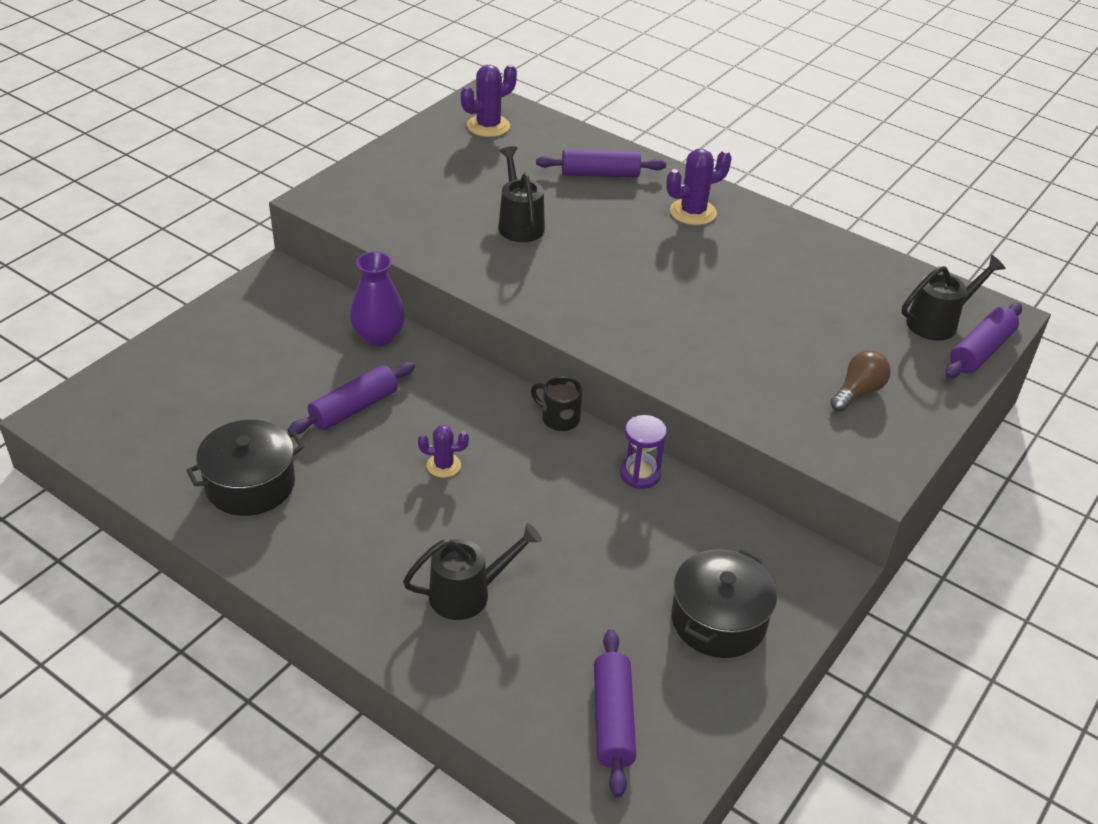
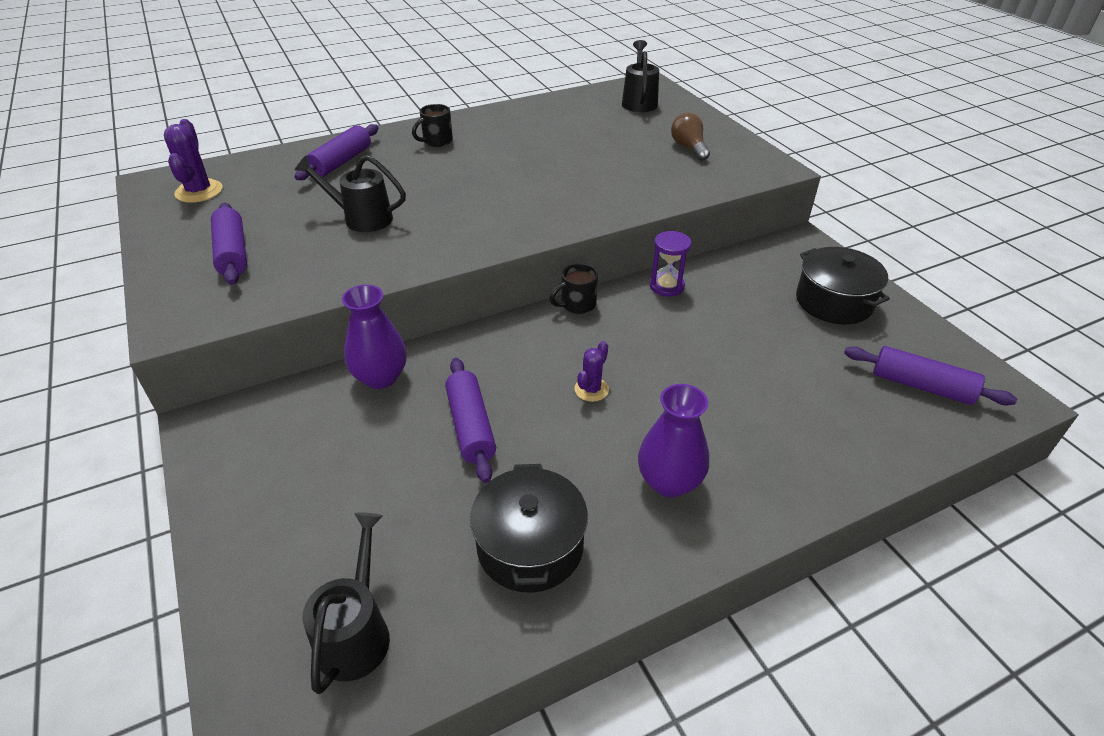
camera: 60 degrees left, 0 degrees up
black watering can [403,523,542,620] -> black watering can moved to [302,513,390,694]
purple cactus [666,149,732,225] -> black mug [412,104,453,147]
purple rolling pin [945,303,1022,378] -> purple rolling pin moved to [211,203,247,285]
none -> purple vase [638,384,709,498]

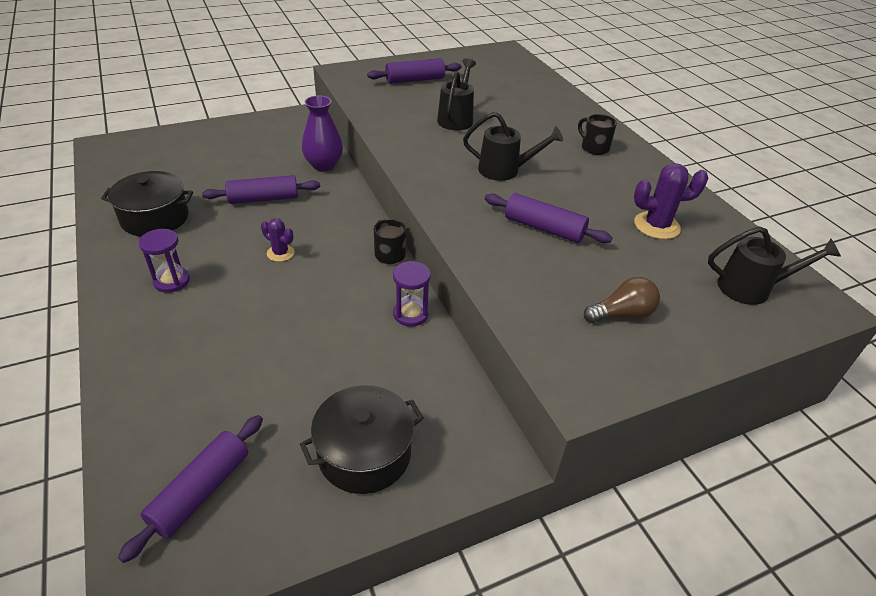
camera: 90 degrees right, 0 degrees up
purple cactus [164,119,223,203] -> purple cactus moved to [634,163,708,239]
purple rolling pin [294,124,378,180] -> purple rolling pin moved to [485,193,613,243]
black watering can [302,513,390,694] -> black watering can moved to [463,112,563,181]
purple vase [638,384,709,498] -> purple hourglass [139,229,190,293]

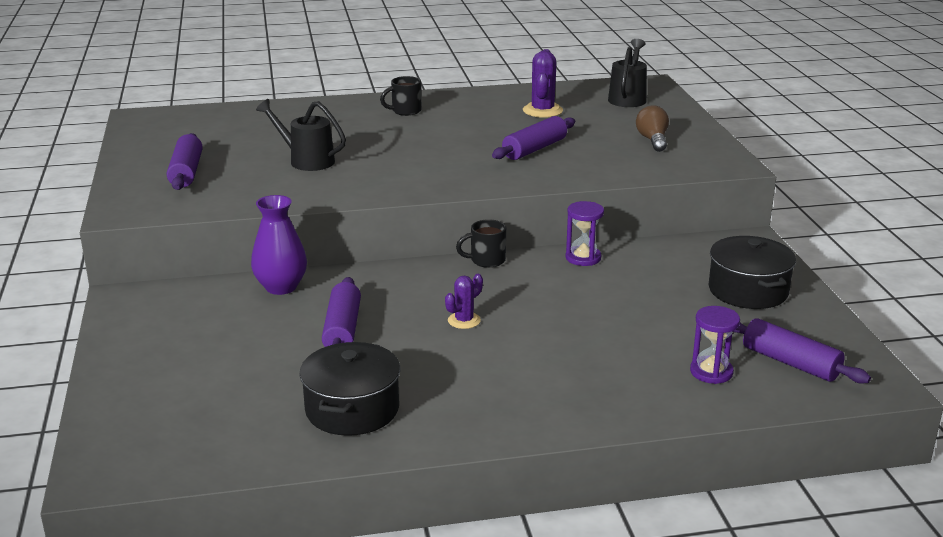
camera: 75 degrees left, 15 degrees down
purple hourglass [139,229,190,293] -> purple hourglass moved to [690,306,740,384]
black watering can [463,112,563,181] -> none

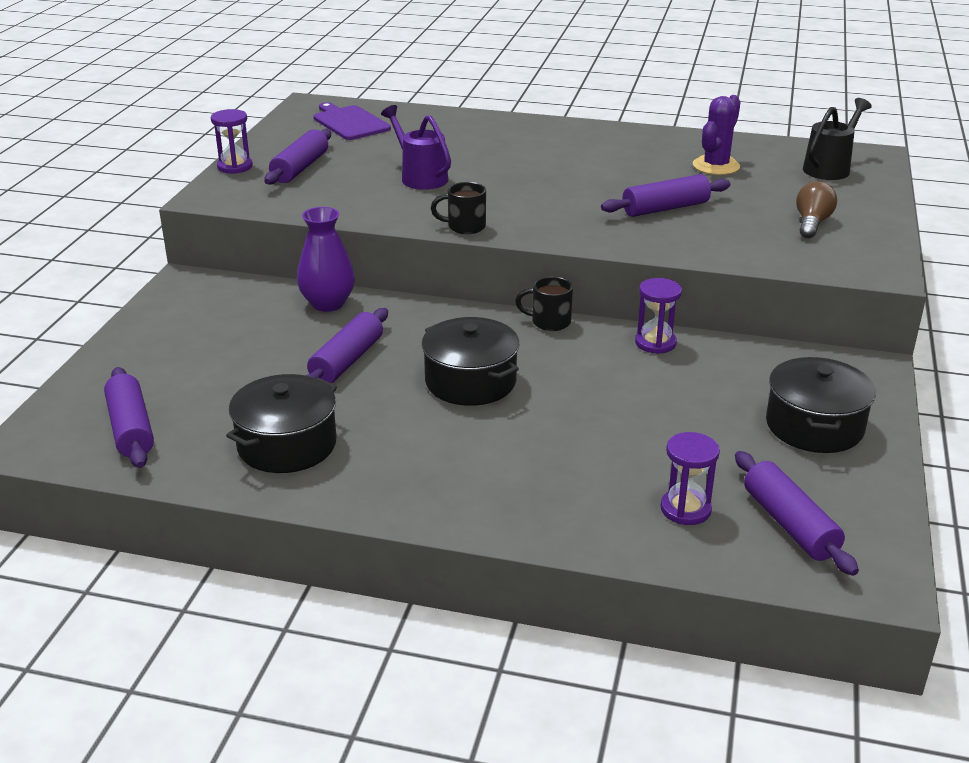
camera: 25 degrees right, 5 degrees up
black watering can [256,99,346,171] -> purple watering can [381,105,451,190]
black mug [380,76,421,116] -> black mug moved to [431,182,486,234]
purple cactus [445,274,483,329] -> black pot [422,317,519,406]
none -> purple rolling pin [104,367,154,468]
none -> purple hourglass [211,109,253,174]
none -> purple cutting board [313,102,391,140]

